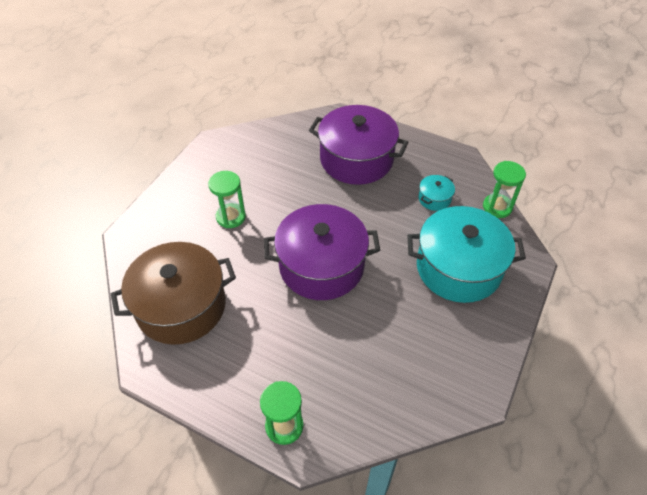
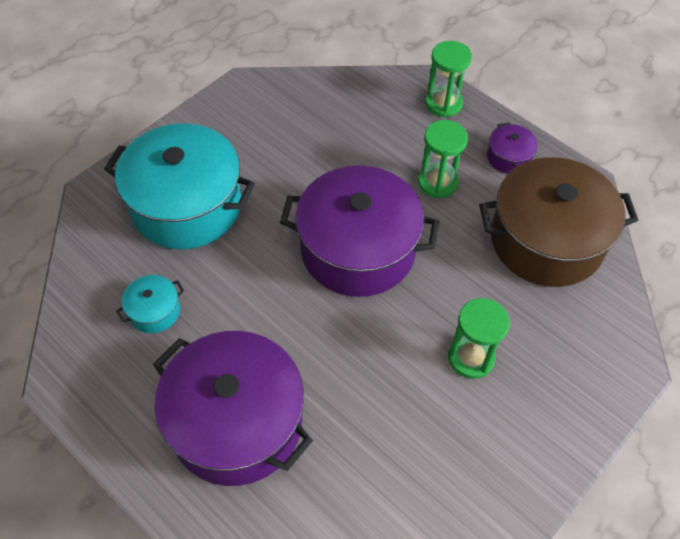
camera: 165 degrees left, 5 degrees up
green hourglass [483,161,526,218] -> green hourglass moved to [418,120,468,198]
none -> purple pot [487,123,538,174]

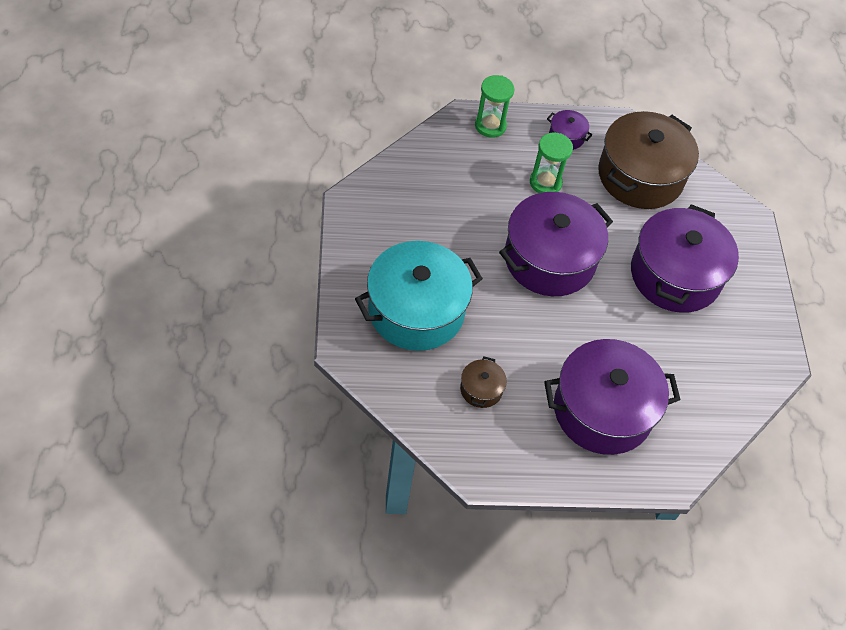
camera: 50 degrees left, 0 degrees up
turquoise pot [116,275,184,333] -> brown pot [460,357,507,408]
green hourglass [448,298,510,379] -> purple pot [631,204,739,313]

